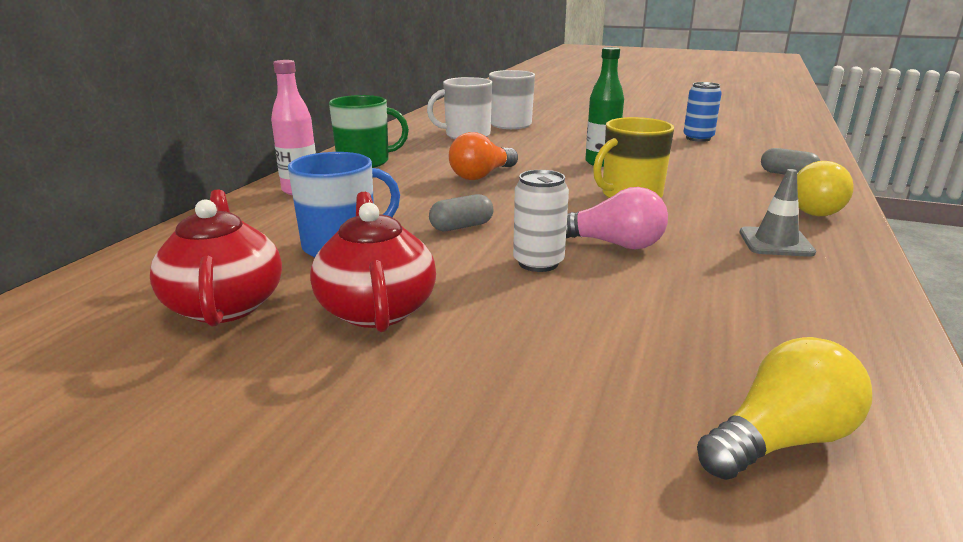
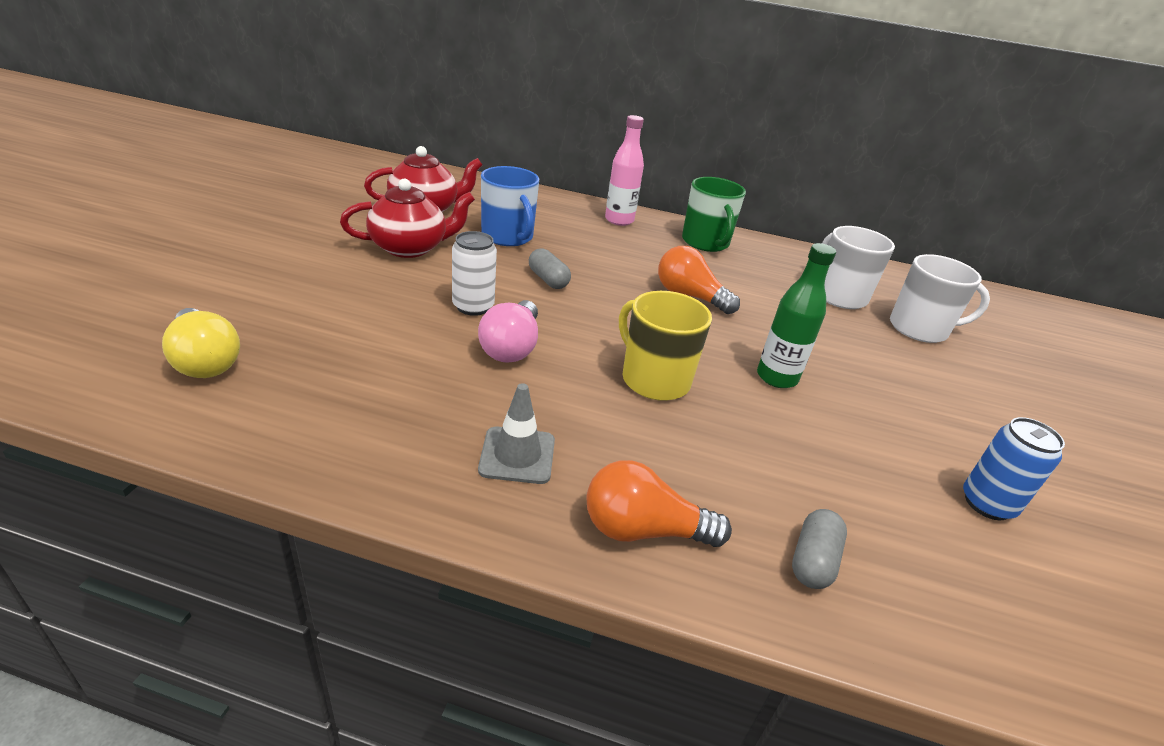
camera: 80 degrees right, 10 degrees up
yellow light bulb [797,161,854,216] -> orange light bulb [586,460,732,547]

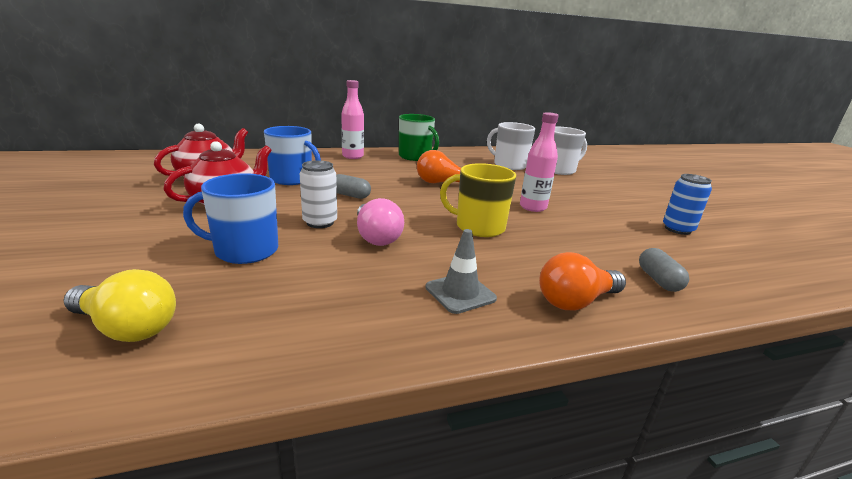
camera: 30 degrees left, 10 degrees down
green bottle [757,243,836,388] -> pink bottle [520,112,559,212]
none -> blue mug [183,173,278,264]

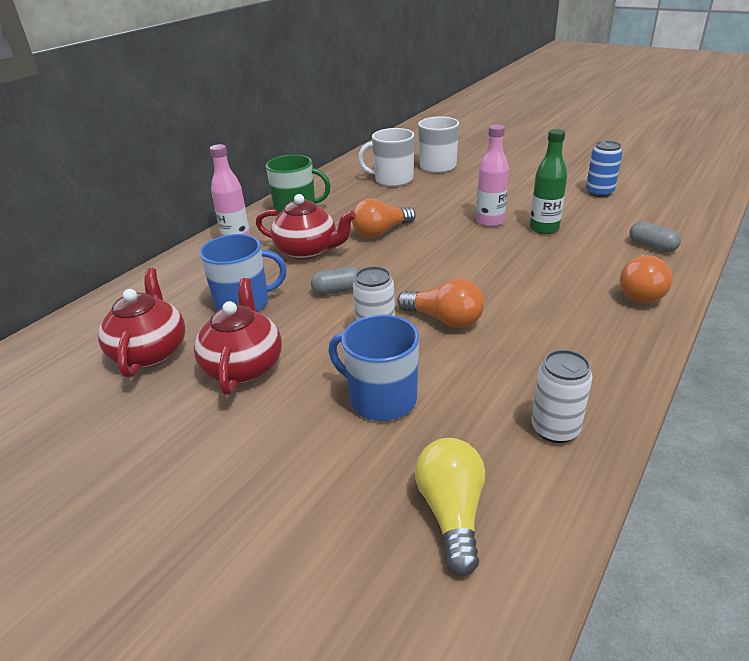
camera: 35 degrees left, 10 degrees up
yellow light bulb [63,269,176,342] -> yellow light bulb turned 75 degrees counterclockwise [415,438,485,576]
blue mug [183,173,278,264] -> blue mug turned 75 degrees clockwise [328,314,419,421]
pink light bulb [357,198,404,246] -> orange light bulb [397,278,484,328]
grey traffic cone [425,229,497,314] -> none
yellow mug [440,163,516,237] -> none
none -> red teapot [256,194,356,259]
none -> green bottle [530,129,567,234]
none -> white can [531,350,593,443]

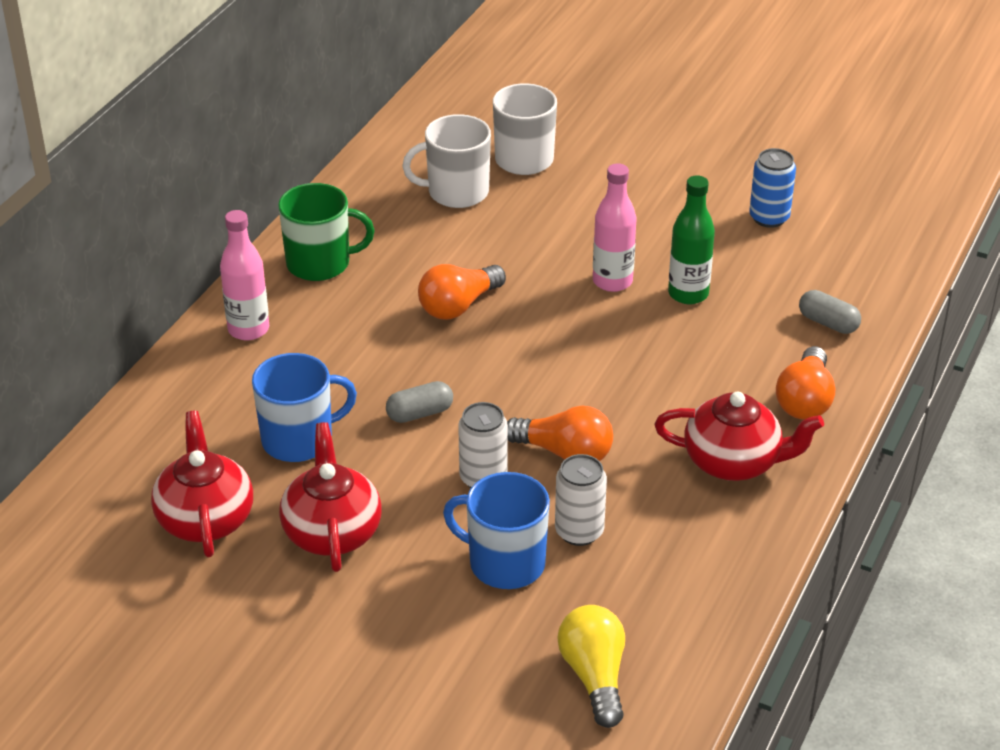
camera: 10 degrees left, 5 degrees up
red teapot [256,194,356,259] -> red teapot moved to [655,392,824,481]
white can [531,350,593,443] -> white can moved to [555,454,607,546]

